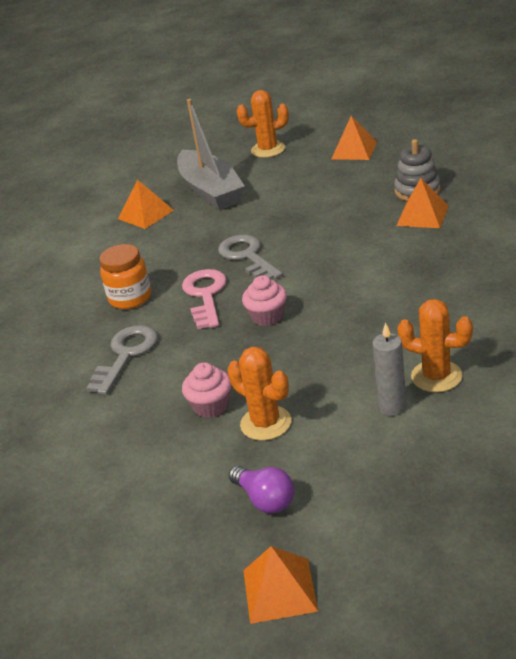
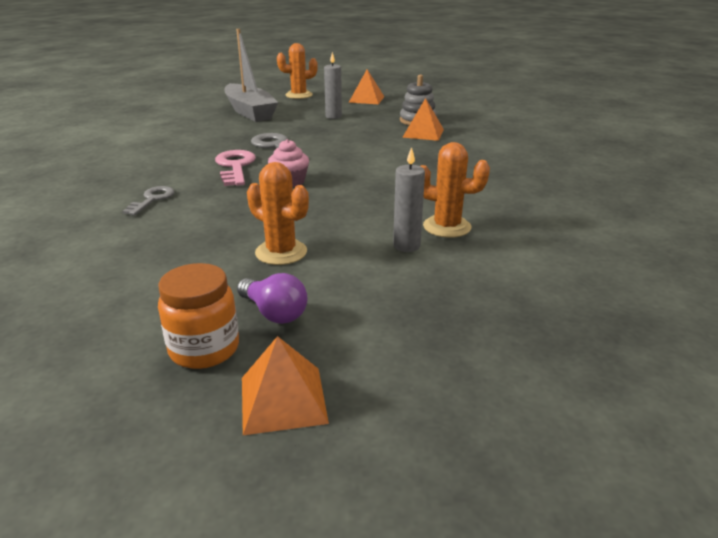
camera: 10 degrees left, 5 degrees down
grey key [86,325,158,395] -> grey key [123,186,175,215], size x0.65
orange jar [99,244,151,309] -> orange jar moved to [158,263,239,369]
orange pyramid [118,179,174,229] -> none
pink cupcake [182,362,231,418] -> none
none -> grey candle [324,52,342,119]

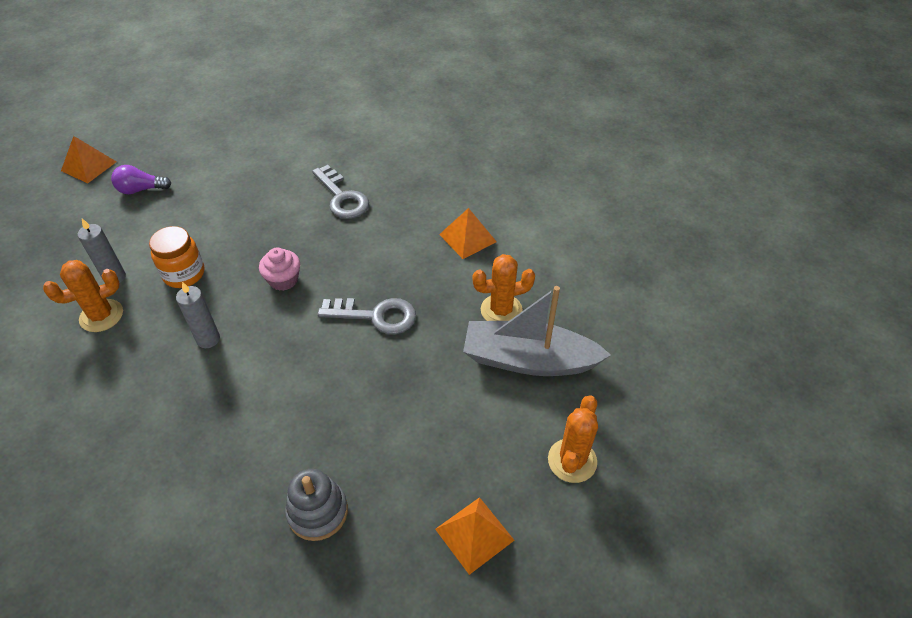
camera: 130 degrees right, 20 degrees up
grey key [123,186,175,215] -> grey key [312,165,369,219], size x1.54
orange jar [158,263,239,369] -> orange jar moved to [149,226,204,288]
pink key [215,150,256,186] -> none
orange cactus [247,162,309,265] -> orange cactus moved to [472,254,535,321]
grey candle [324,52,342,119] -> grey candle moved to [176,282,220,348]
orange pyramid [402,98,444,141] -> orange pyramid moved to [439,208,497,259]

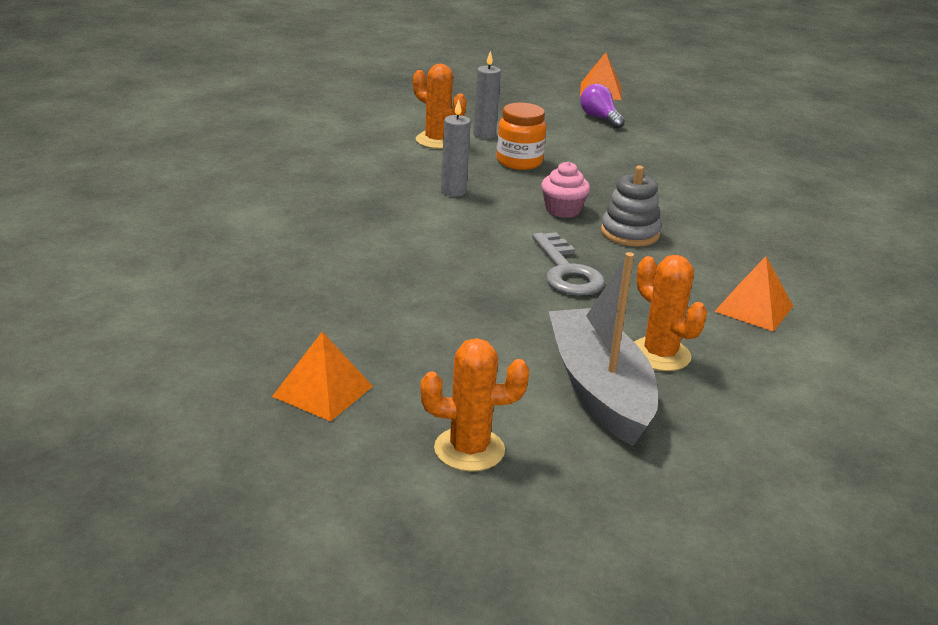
camera: 65 degrees right, 20 degrees down
grey stacking toy [285,469,348,541] -> grey stacking toy moved to [601,166,662,246]
grey key [312,165,369,219] -> none

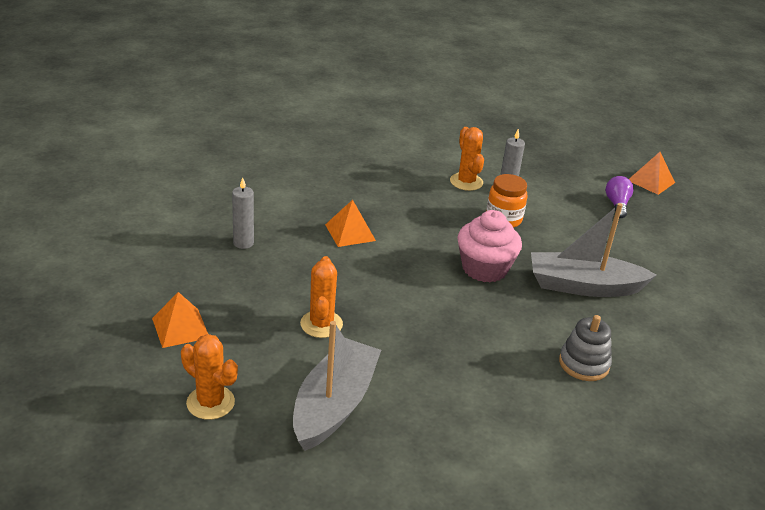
camera: 35 degrees right, 5 degrees up
grey candle [441,100,471,197] -> grey candle moved to [232,178,254,249]
grey key [532,232,605,296] -> none
pink cupcake [541,161,590,218] -> pink cupcake [457,210,522,283], size x1.67
grey stacking toy [601,166,662,246] -> grey stacking toy moved to [559,315,612,381]
orange cactus [634,255,707,371] -> orange cactus moved to [300,256,343,338]
orange pyramid [714,256,793,332] -> orange pyramid moved to [325,200,376,247]
none -> grey boat [531,203,657,297]

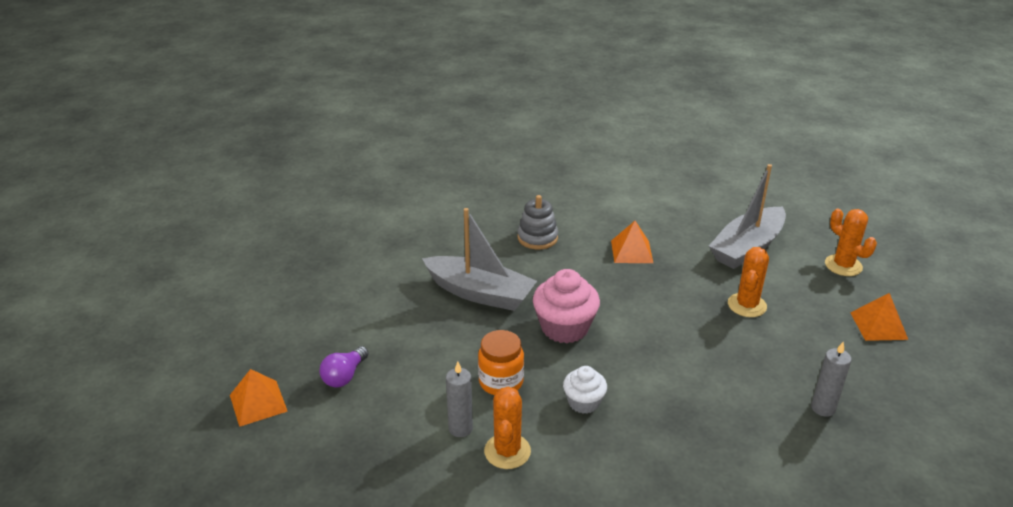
camera: 155 degrees left, 0 degrees up
orange pyramid [325,200,376,247] -> orange pyramid moved to [611,221,653,263]
none -> white cupcake [563,366,607,414]

